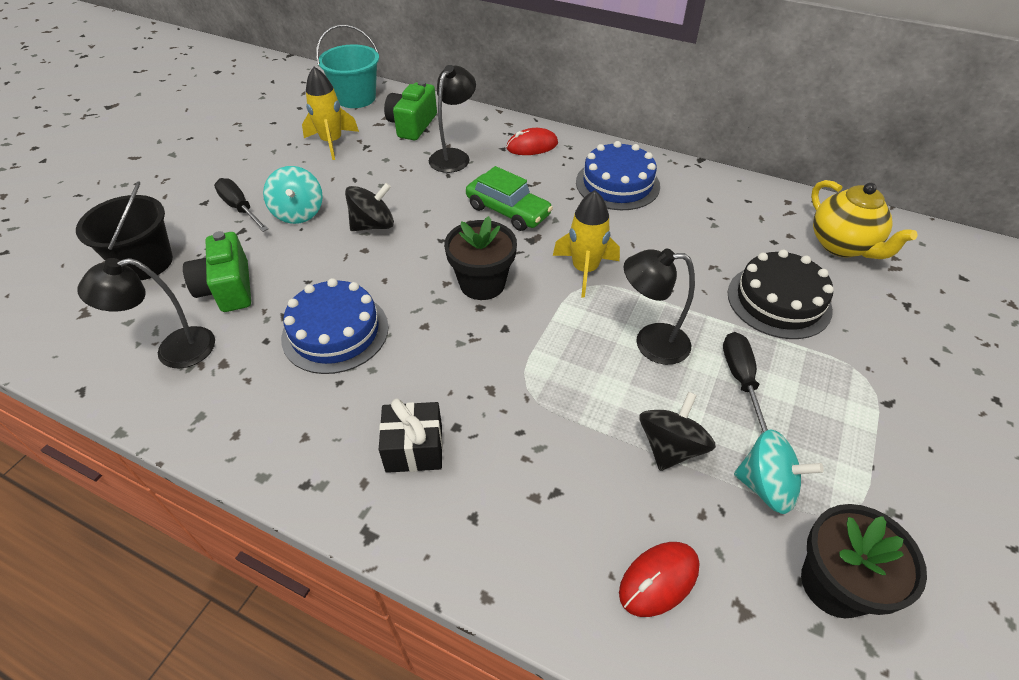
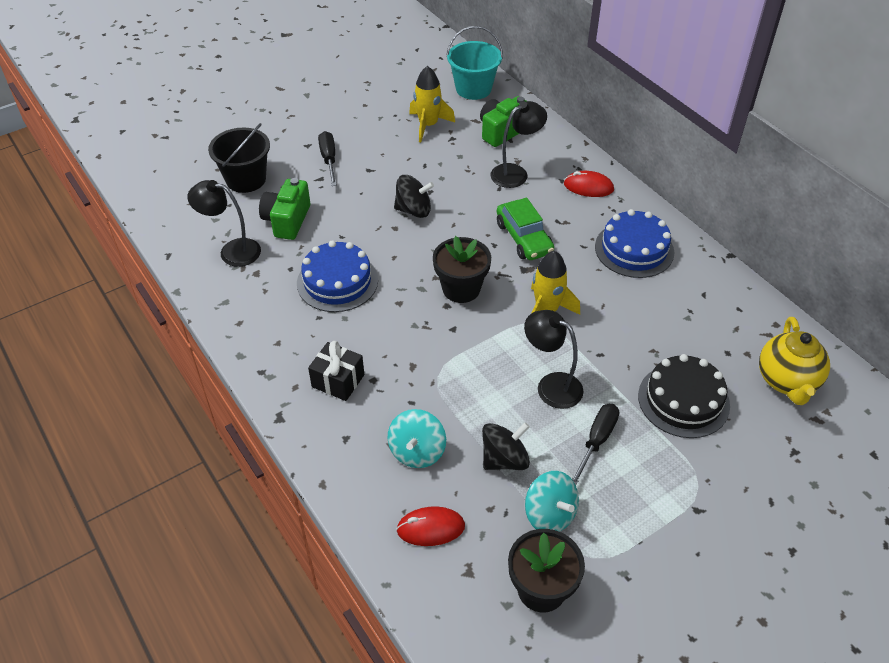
camera: 30 degrees right, 0 degrees up
turquoise spinning top [263,166,323,224] -> turquoise spinning top moved to [387,409,446,468]

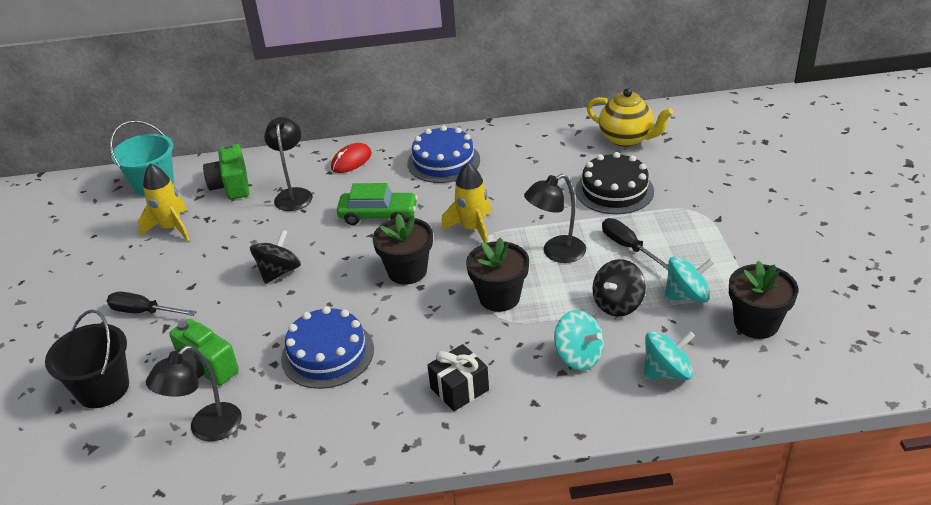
camera: 60 degrees left, 10 degrees down
red mouse [396,506,465,546] -> turquoise spinning top [644,331,695,380]
black spinning top [482,422,530,470] -> black spinning top turned 135 degrees counterclockwise [592,259,646,317]
none -> black flower pot [466,237,529,312]

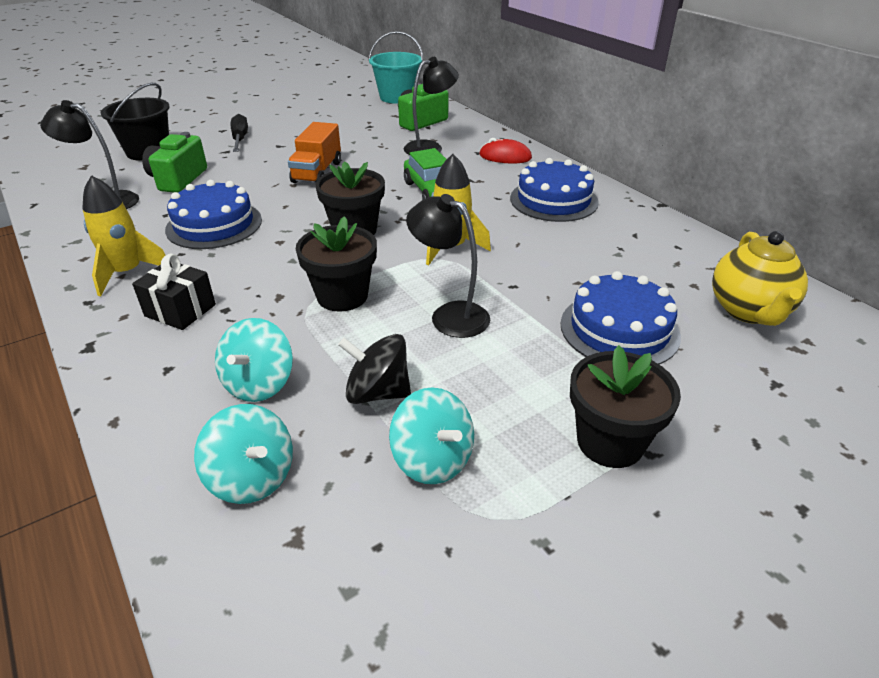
camera: 60 degrees right, 0 degrees up
yellow rocket [138,164,190,241] -> yellow rocket moved to [83,175,166,296]
black spinning top [250,230,301,284] -> orange truck [288,122,341,183]
black cake [576,152,654,214] -> blue cake [561,271,681,364]
black screwdriver [602,218,668,270] -> none
black flower pot [729,261,799,339] -> black flower pot moved to [570,345,681,468]

